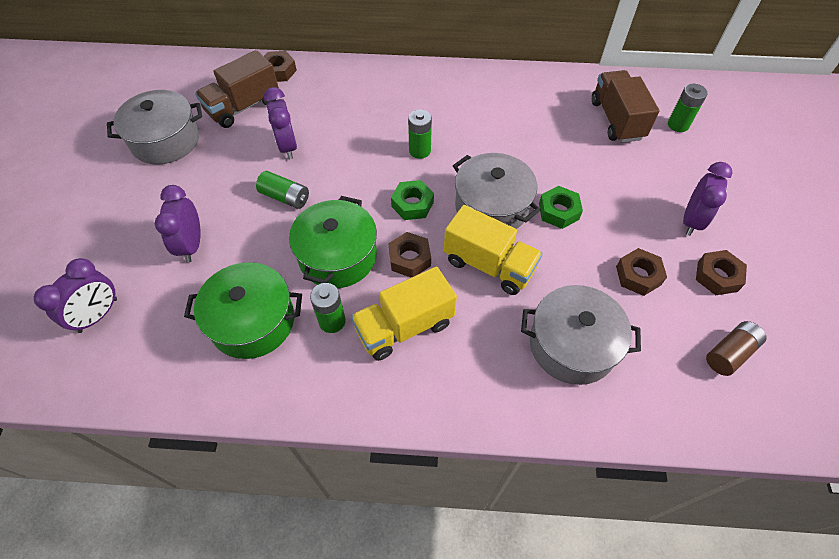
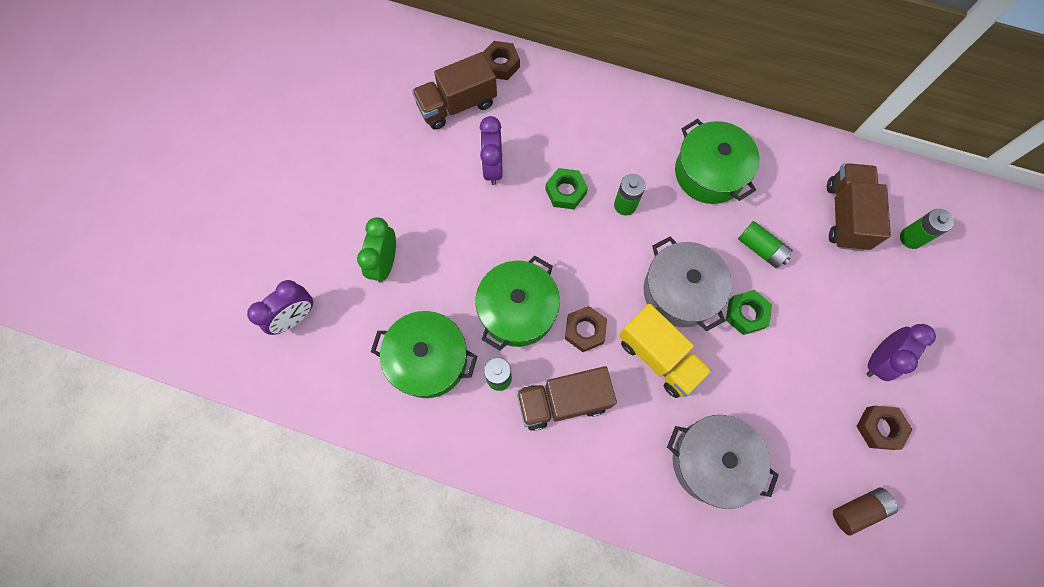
camera: 15 degrees right, 15 degrees up
grey pot [107,90,202,164] -> none
purple clock [155,185,201,262] -> green clock [357,217,396,283]
green battery [256,171,309,209] -> green battery moved to [738,221,793,268]
yellow truck [351,267,457,361] -> brown truck [516,366,617,431]
green nut [391,180,434,220] -> green nut moved to [545,168,588,209]
brown nut [616,248,667,296] -> none
none -> green pot [675,119,759,204]

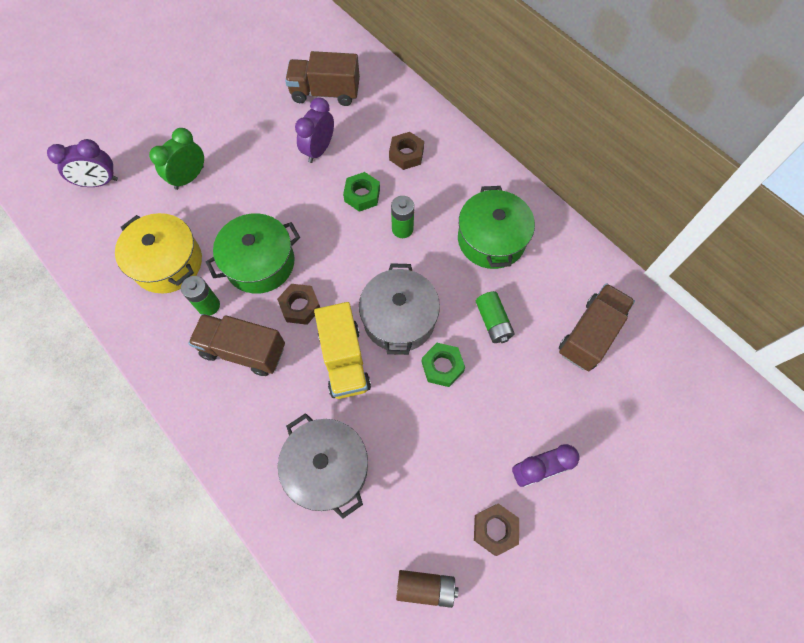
camera: 30 degrees right, 5 degrees down
green pot [371,311,477,398] -> yellow pot [115,213,202,293]
brown nut [483,41,520,80] -> brown nut moved to [389,132,424,170]
green battery [900,209,954,249] -> none

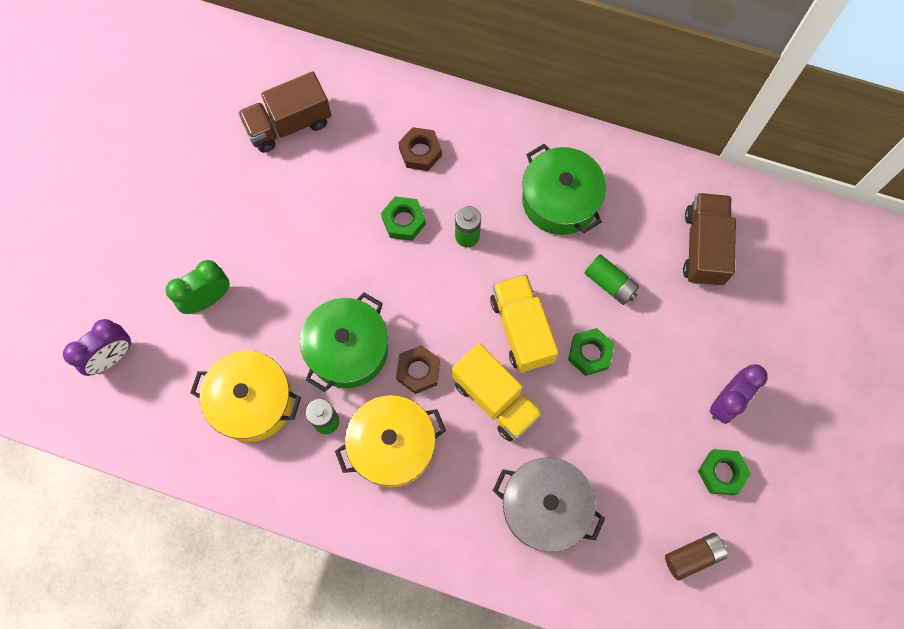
camera: 30 degrees left, 5 degrees up
green clock [149,128,204,190] -> green clock turned 45 degrees clockwise [165,260,230,314]
brown truck [188,314,285,376] -> yellow pot [335,395,446,487]
purple clock [295,97,334,163] -> none
grey pot [359,263,440,355] -> yellow truck [490,274,558,373]
brown nut [474,503,519,556] -> green nut [698,449,751,495]

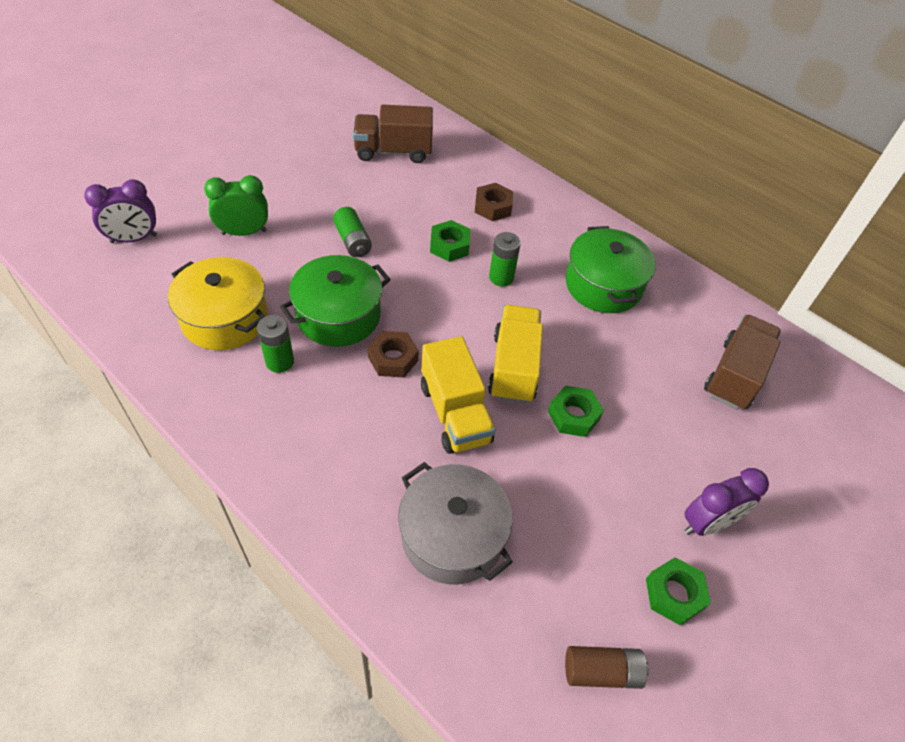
camera: 20 degrees right, 20 degrees down
yellow pot [335,395,446,487] -> none
green battery [585,254,640,305] -> green battery moved to [333,207,372,257]

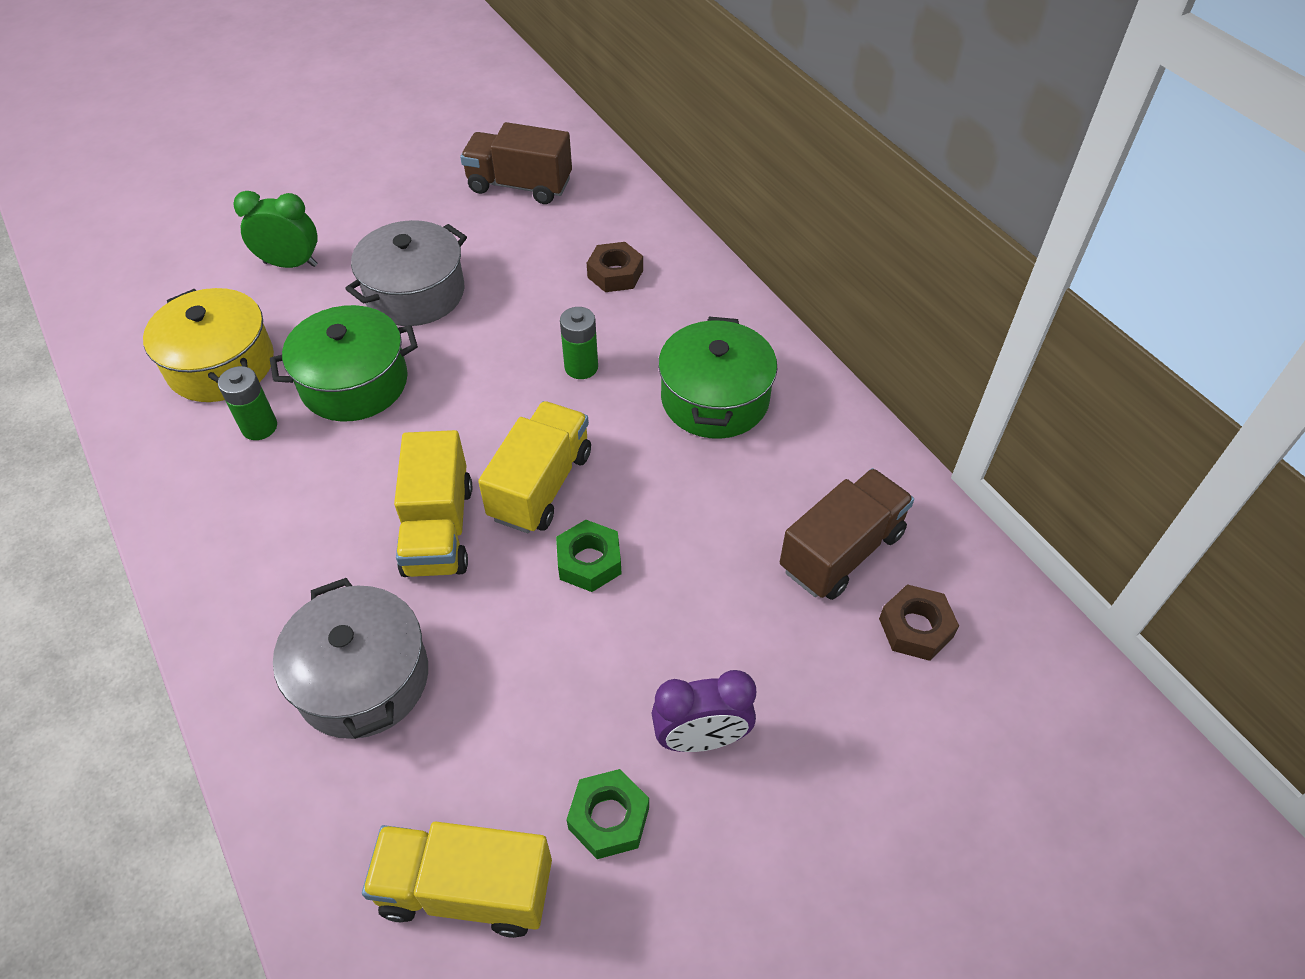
camera: 20 degrees right, 0 degrees up
purple clock [84,179,157,243] -> none
green battery [333,207,372,257] -> grey pot [345,220,467,326]
brown nut [368,331,419,378] -> brown nut moved to [879,584,959,661]
green nut [430,220,470,262] -> none
brown battery [565,646,649,689] -> yellow truck [362,822,552,938]

